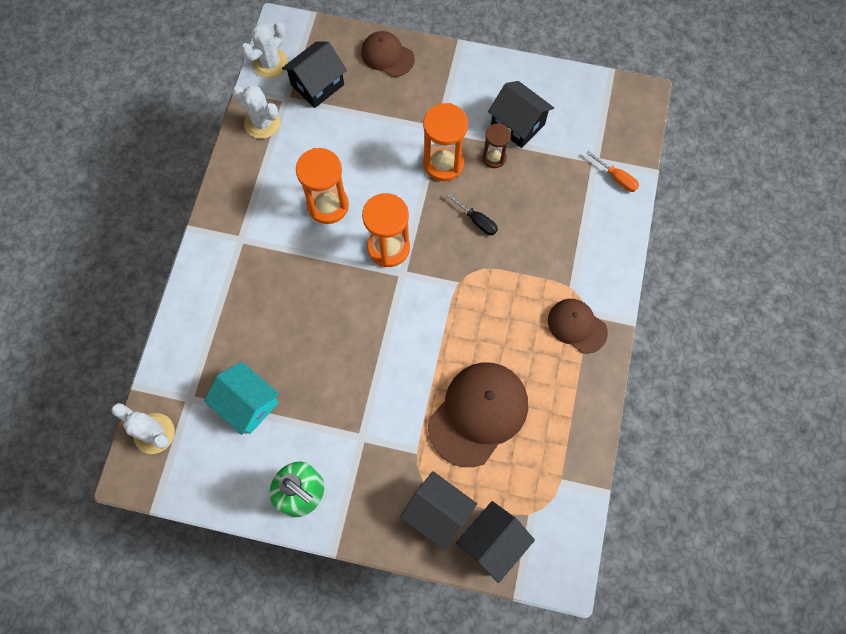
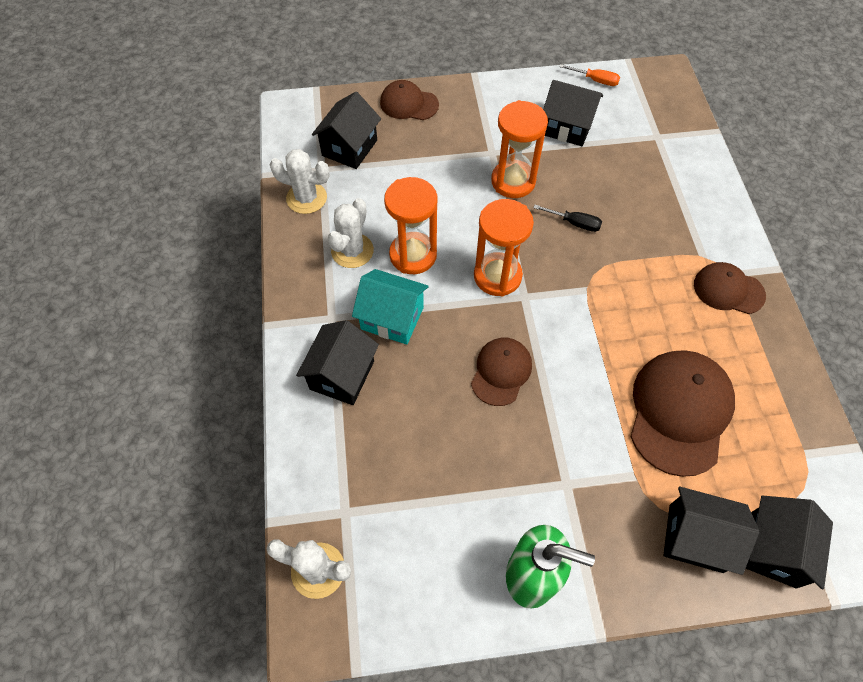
camera: 20 degrees left, 10 degrees down
turquoise house [204,361,279,435] -> turquoise house moved to [352,269,429,345]
white cactus [241,21,288,78] -> white cactus moved to [328,198,374,268]
brown hourglass [482,123,511,168] -> none
orange screwdriver [586,151,639,192] -> orange screwdriver moved to [560,64,620,86]
none -> black house [296,320,379,405]
none -> brown cap [471,338,532,406]

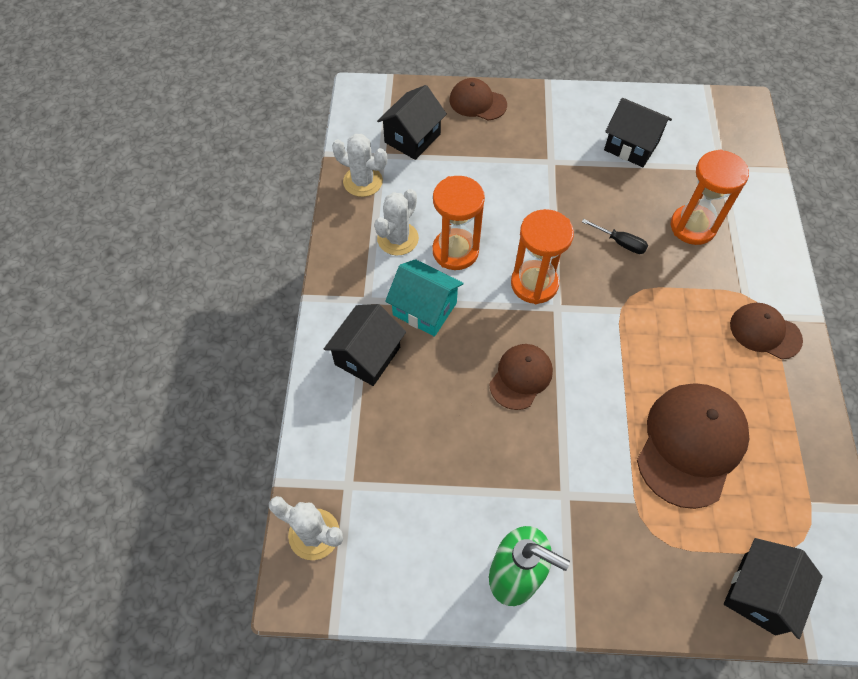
camera: 10 degrees right, 0 degrees up
orange hourglass [491,100,548,198] -> orange hourglass moved to [671,149,749,245]
orange screwdriver [560,64,620,86] -> none
black house [664,486,759,575] -> none

